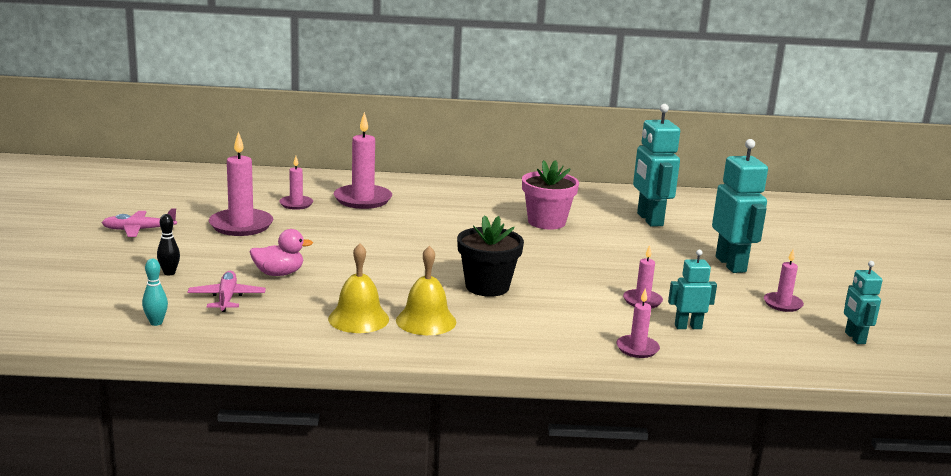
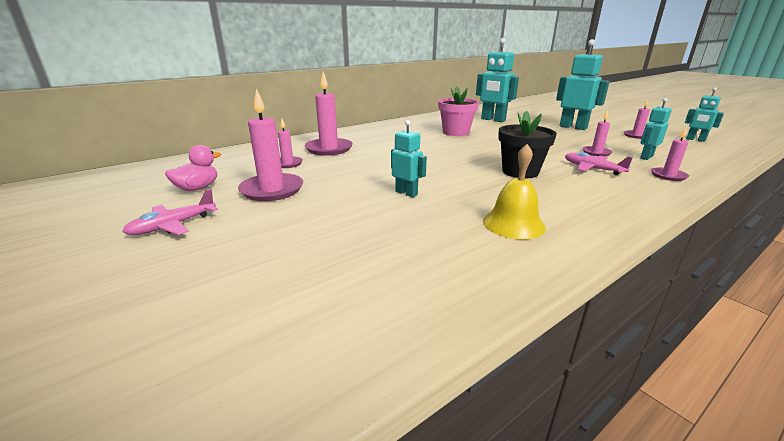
camera: 35 degrees left, 5 degrees up
turquoise bowling pin [142,259,168,326] -> none
black bowling pin [157,214,180,276] -> none
pink plane [188,271,266,312] -> pink plane moved to [565,152,633,175]
pink duck [249,229,313,276] -> pink duck moved to [165,145,221,191]
yellow bell [396,246,456,335] -> none
none -> turquoise robot [391,120,427,197]

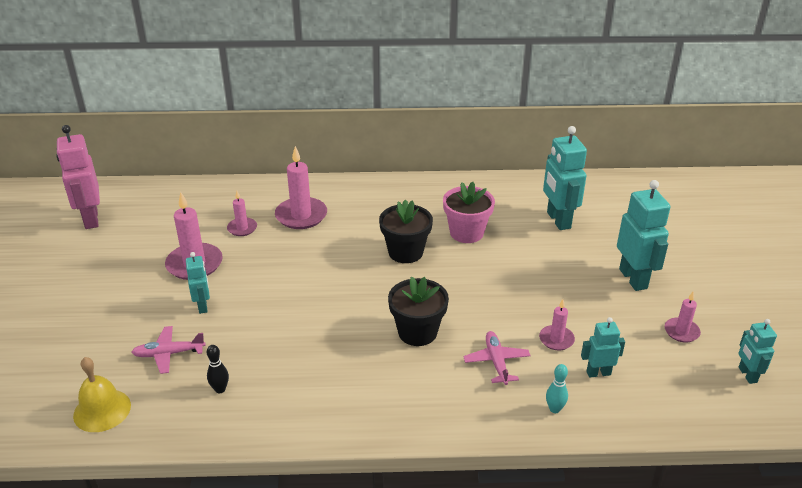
camera: 35 degrees right, 10 degrees up
pink plane [122,189,218,235] -> pink plane moved to [131,326,206,374]
pink duck [165,145,221,191] -> none
turquoise robot [391,120,427,197] -> turquoise robot moved to [186,252,210,314]
yellow bell [483,144,546,239] -> yellow bell moved to [73,357,131,432]
pink candle [651,127,689,181] -> turquoise bowling pin [546,364,568,413]
none -> pink robot [57,125,100,229]
none -> black bowling pin [207,345,229,393]
none -> black flower pot [379,199,433,263]

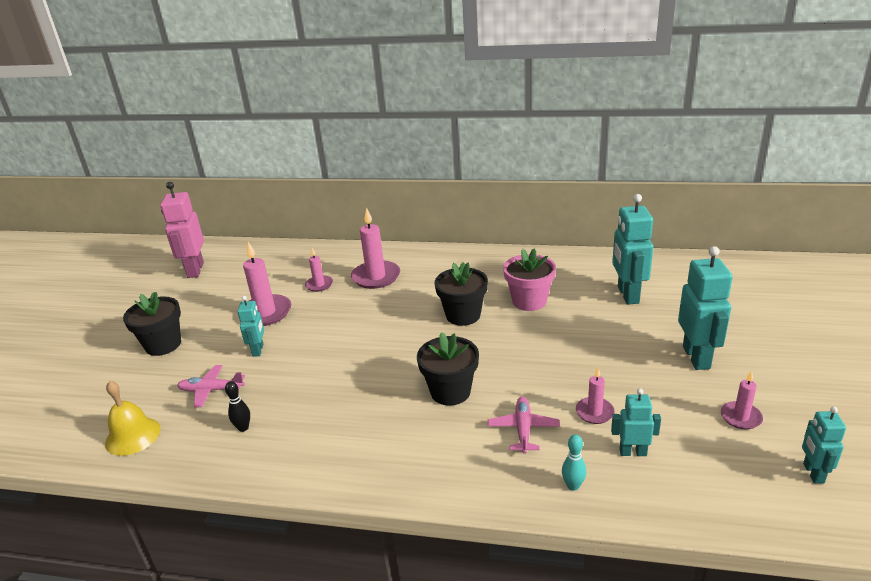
camera: 15 degrees right, 5 degrees down
none -> black flower pot [123,292,181,356]

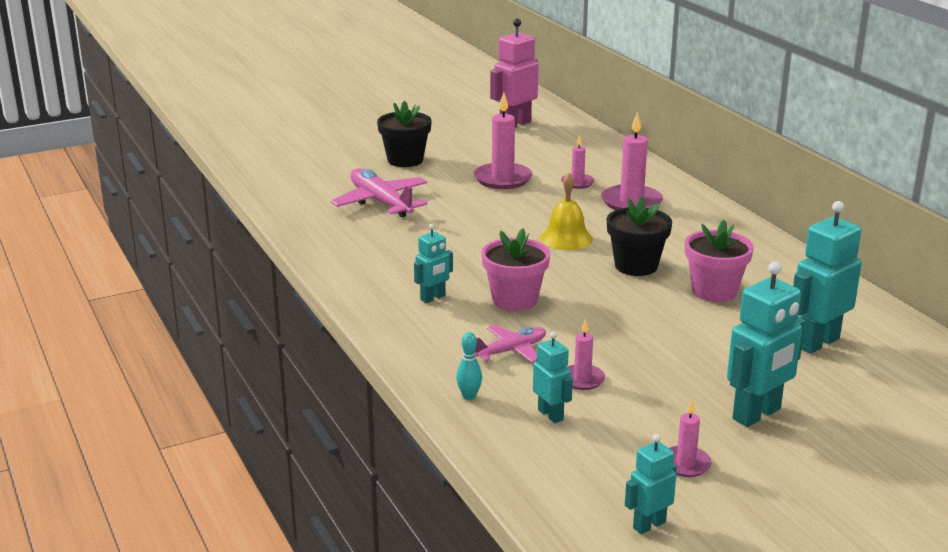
camera: 50 degrees right, 5 degrees down
yellow bell [105,381,161,456] -> yellow bell moved to [540,173,593,250]
pink plane [177,365,245,407] -> pink plane [331,168,428,217], size x1.65
black bowling pin [225,381,250,432] -> none
turquoise robot [237,296,264,357] -> turquoise robot moved to [414,224,453,303]
black flower pot [417,332,479,406] -> pink flower pot [481,228,550,311]

